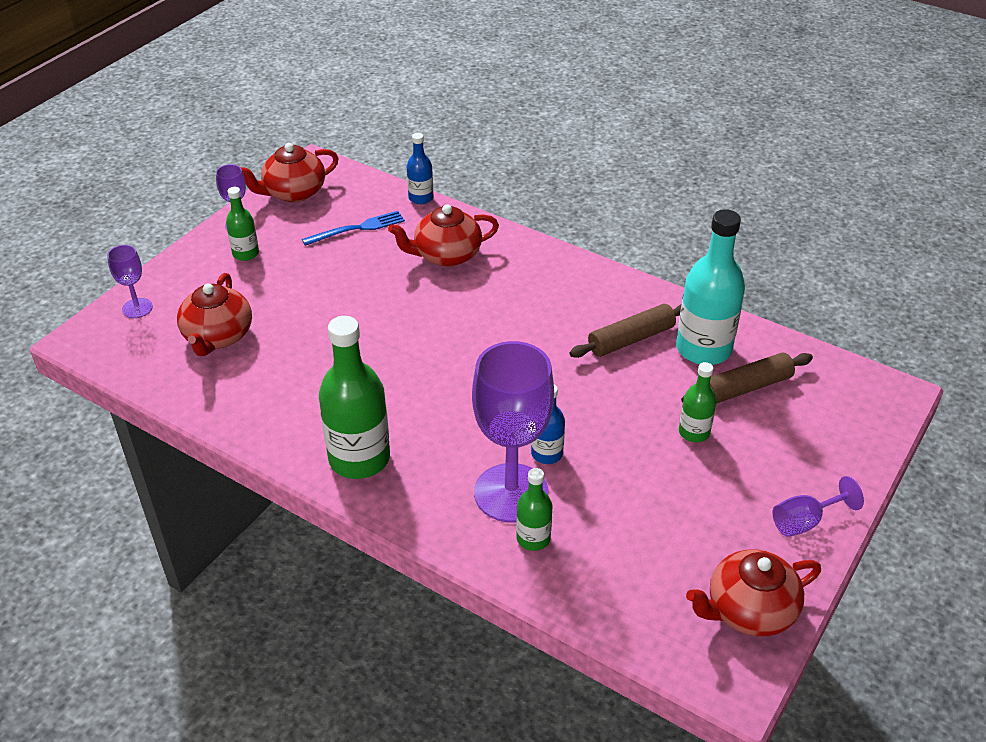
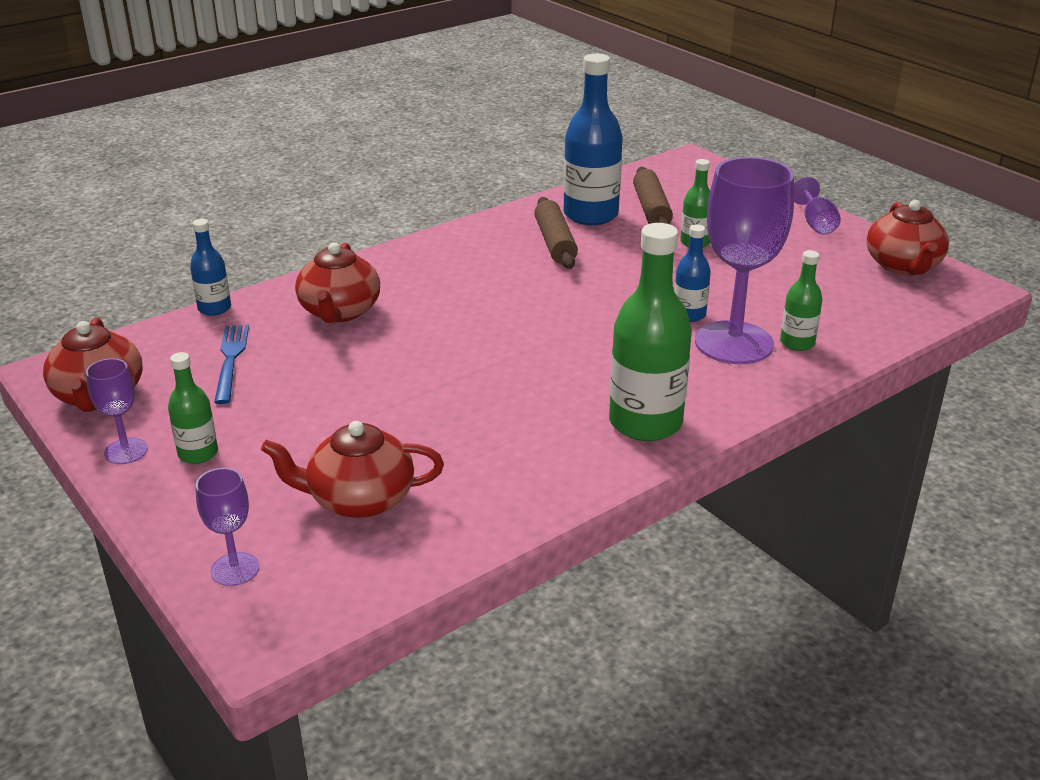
camera: 70 degrees left, 10 degrees down
red teapot [177,273,252,356] -> red teapot turned 150 degrees clockwise [261,421,444,518]
turquoise bottle [676,209,745,365] -> blue bottle [563,53,623,225]

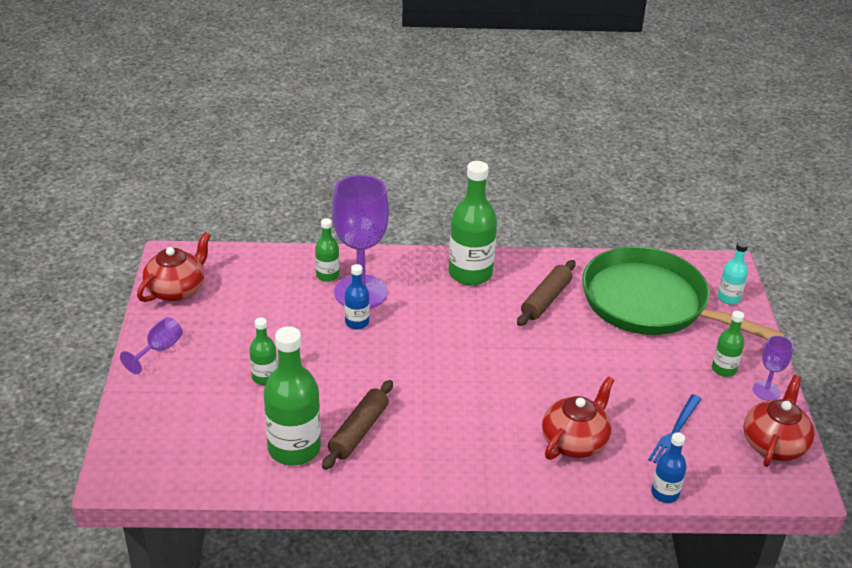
camera: 145 degrees left, 5 degrees up
purple goblet [196,468,259,586] -> turquoise bottle [718,241,748,304]
red teapot [261,421,444,518] -> green pan [582,246,786,340]
blue bottle [563,53,623,225] -> green bottle [264,326,321,466]
brown rolling pin [633,167,673,224] -> brown rolling pin moved to [517,260,576,326]

